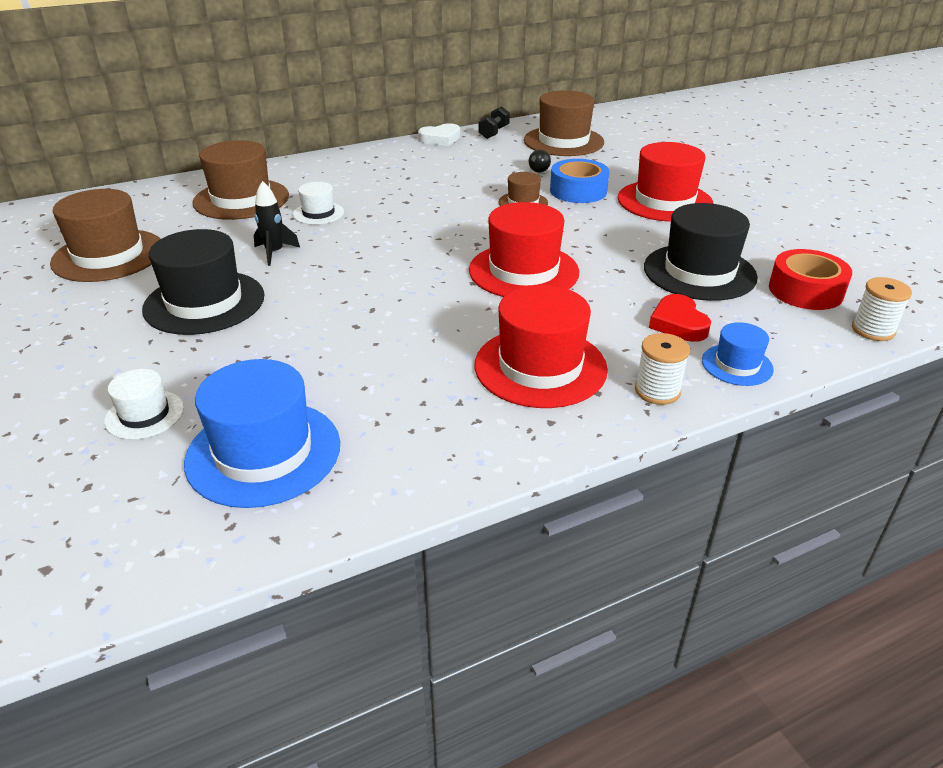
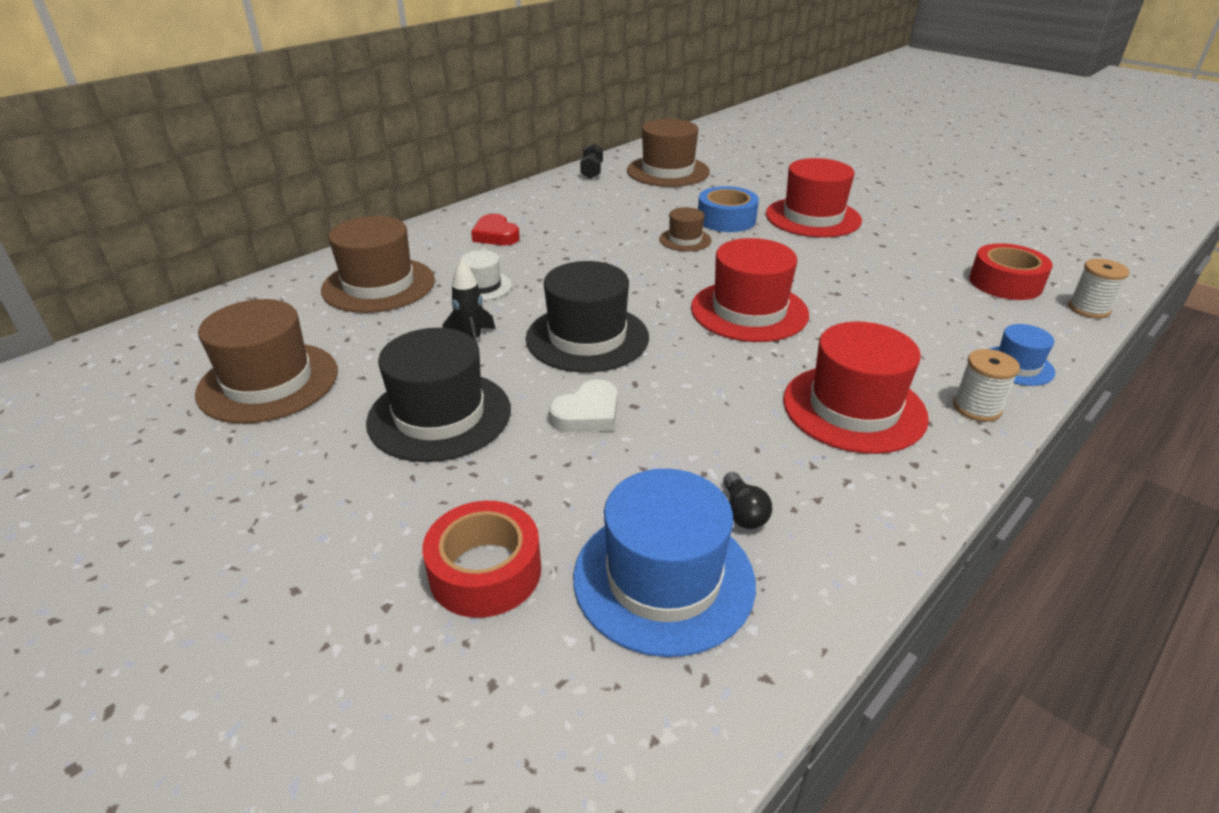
camera: 20 degrees left, 0 degrees up
white hat [104,369,184,440] -> red tape [422,501,541,618]
white heart [418,123,460,146] -> white heart moved to [549,379,617,432]
black light bulb [529,149,551,173] -> black light bulb moved to [723,472,772,529]
black hat [644,203,758,301] -> black hat moved to [526,261,649,372]
red heart [649,294,711,342] -> red heart moved to [471,214,520,245]

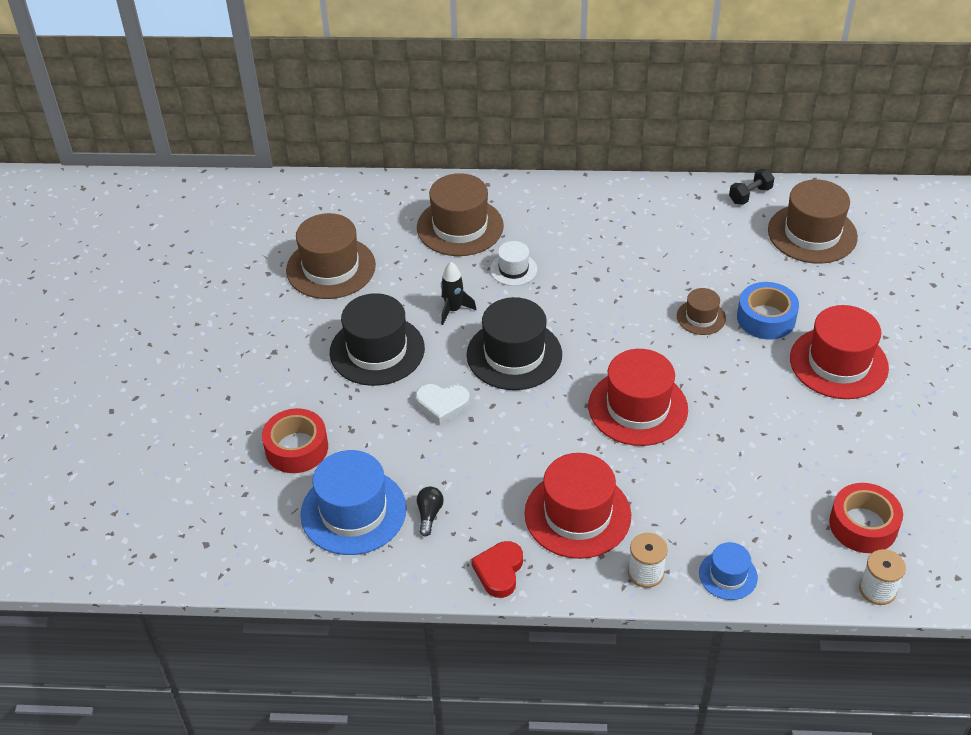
camera: 50 degrees right, 10 degrees up
red heart [471,214,520,245] -> red heart moved to [471,541,523,598]
black light bulb [723,472,772,529] -> black light bulb turned 150 degrees clockwise [417,487,444,536]

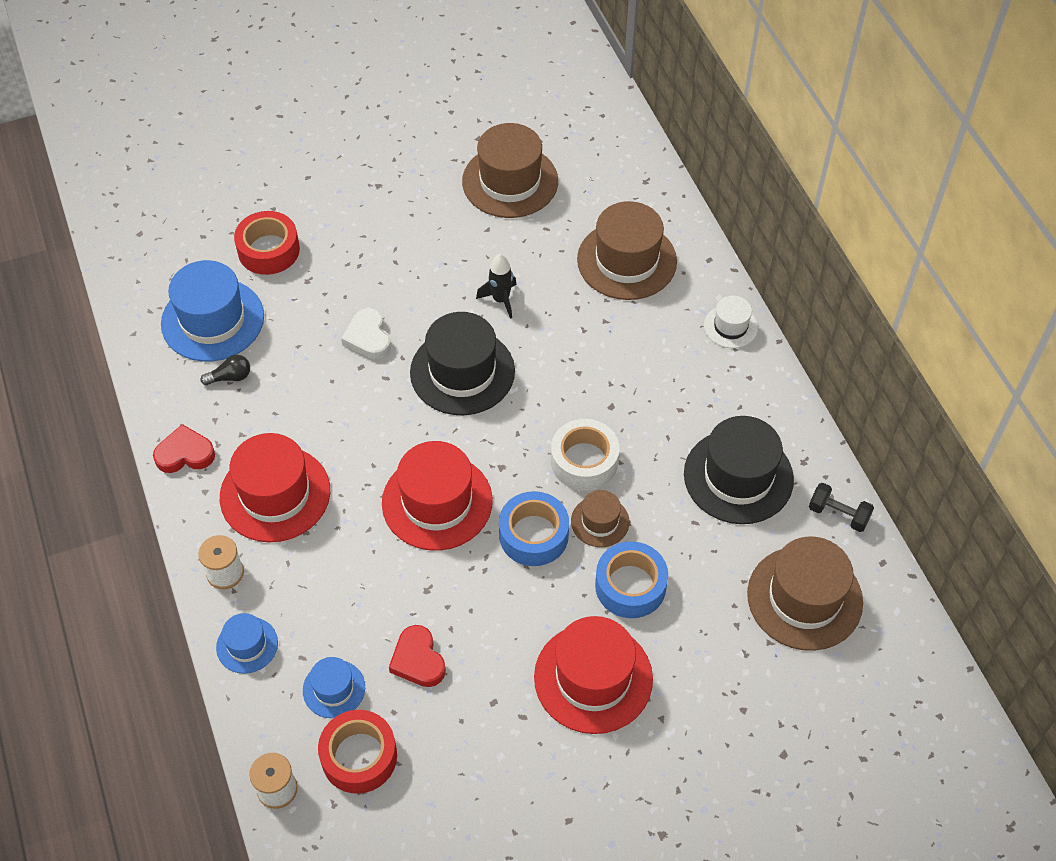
camera: 65 degrees right, 10 degrees up
black hat [330,293,425,386] -> black hat moved to [684,416,794,524]
white hat [490,241,537,286] -> white hat moved to [704,296,758,348]
none -> blue hat [303,657,365,718]
none -> red heart [389,625,446,687]
none -> blue tape [499,491,569,566]
none -> white tape [551,419,620,491]

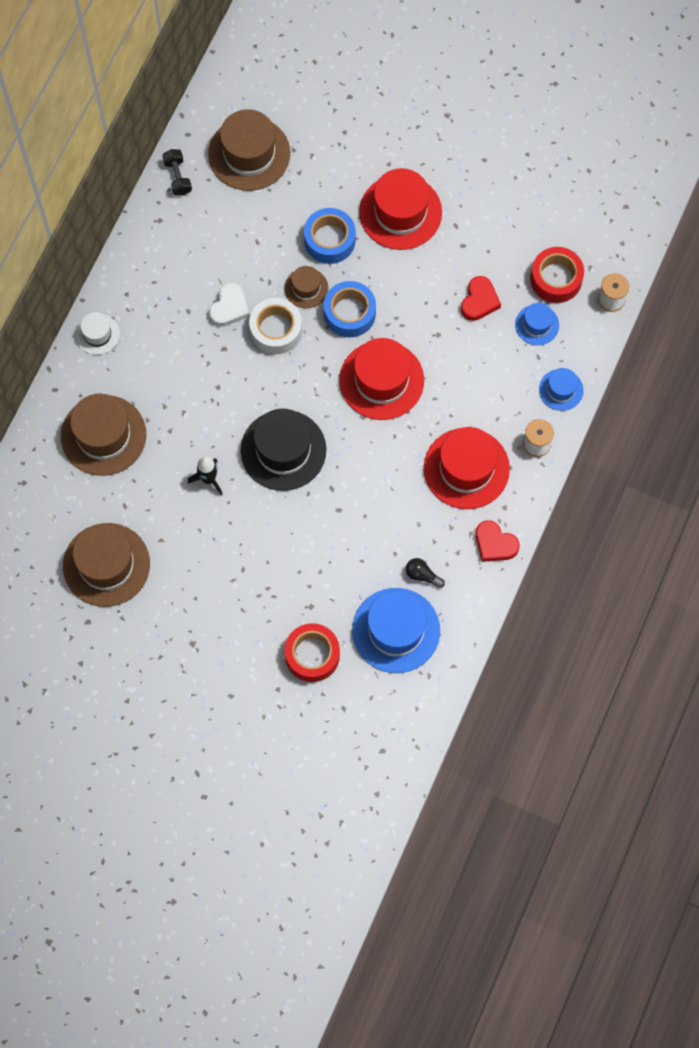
camera: 135 degrees left, 15 degrees up
white heart [341,308,391,359] -> white heart moved to [209,283,249,327]
black hat [684,416,794,524] -> none

